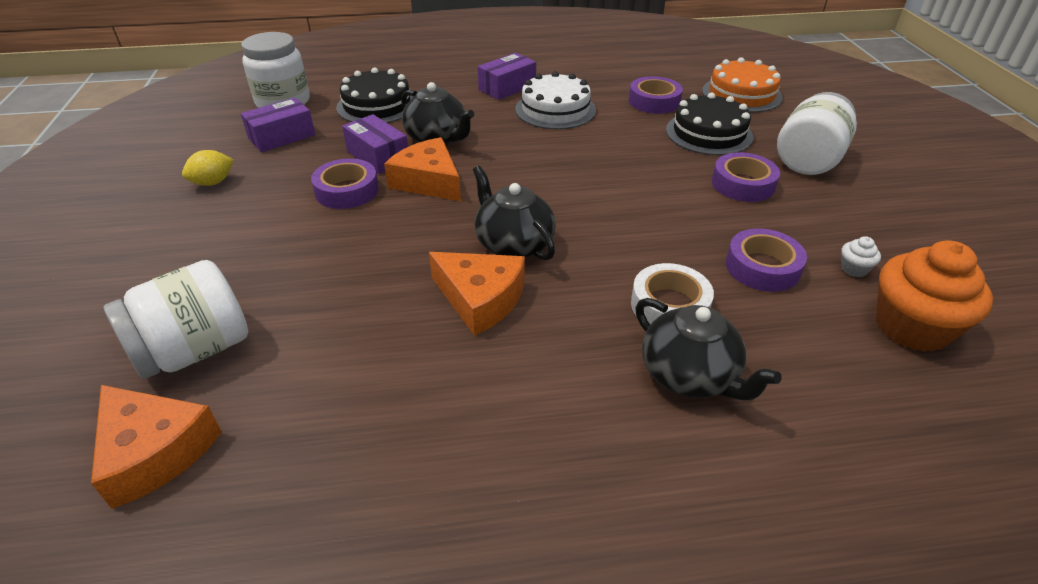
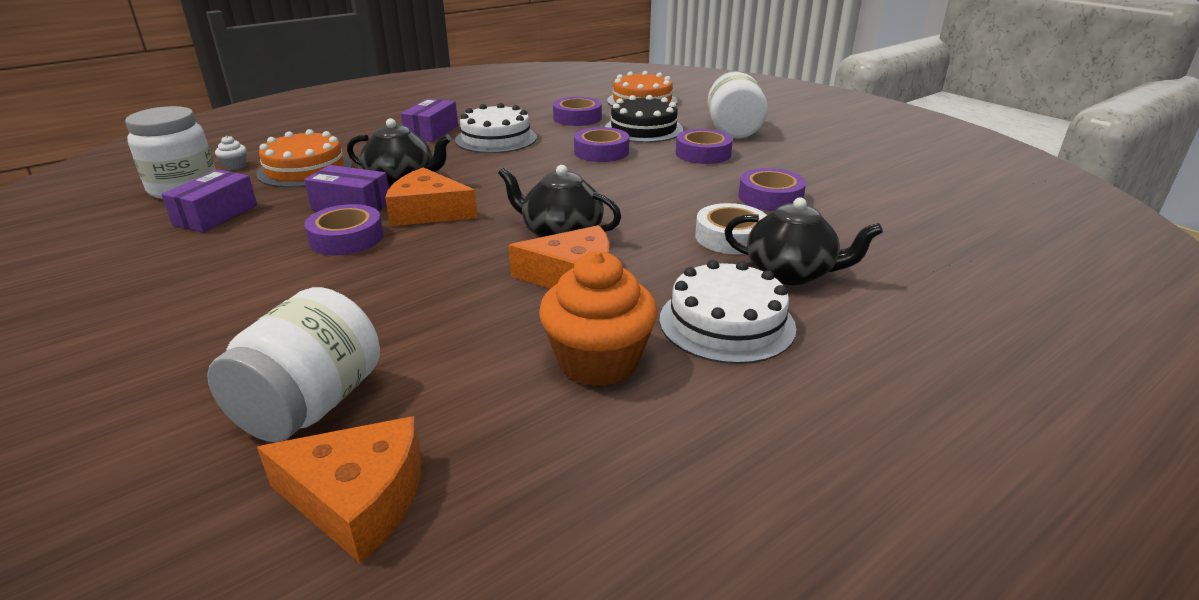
camera: 30 degrees left, 10 degrees down
yellow lemon [182,150,234,186] -> none
black cake [336,67,414,123] -> orange cake [256,129,352,188]
white cupcake [841,236,881,277] -> white cupcake moved to [215,136,246,170]
orange cupcake [876,240,993,352] -> orange cupcake moved to [539,251,657,386]
none -> purple tape [574,127,629,162]
none -> white cake [659,260,796,364]

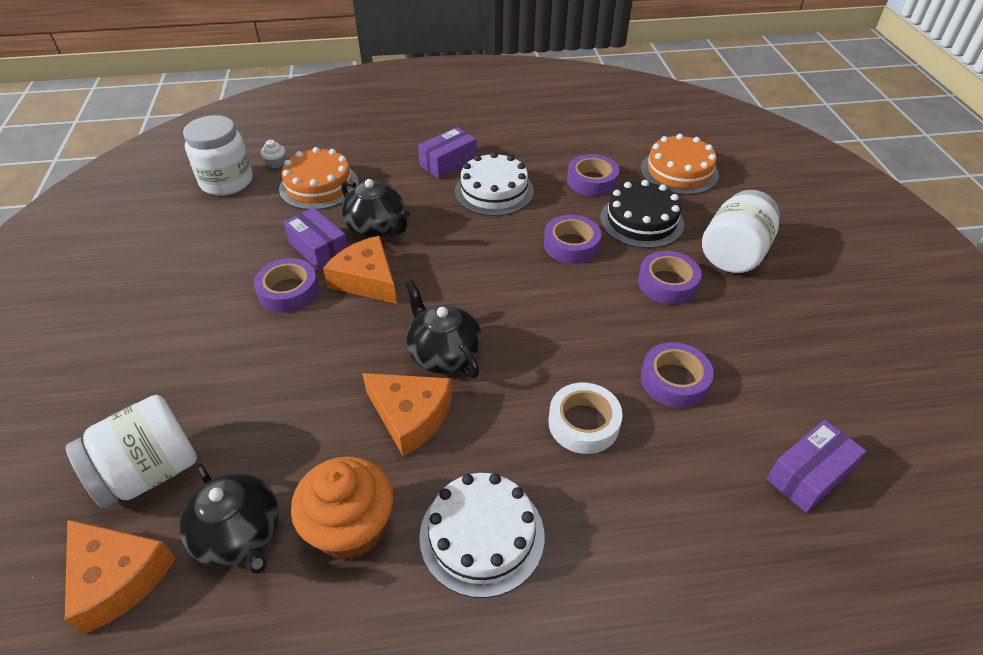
camera: 30 degrees right, 15 degrees up
purple box [161,170,257,233] -> purple box moved to [767,420,866,513]
black teapot [724,197,883,285] -> black teapot moved to [180,463,279,574]

